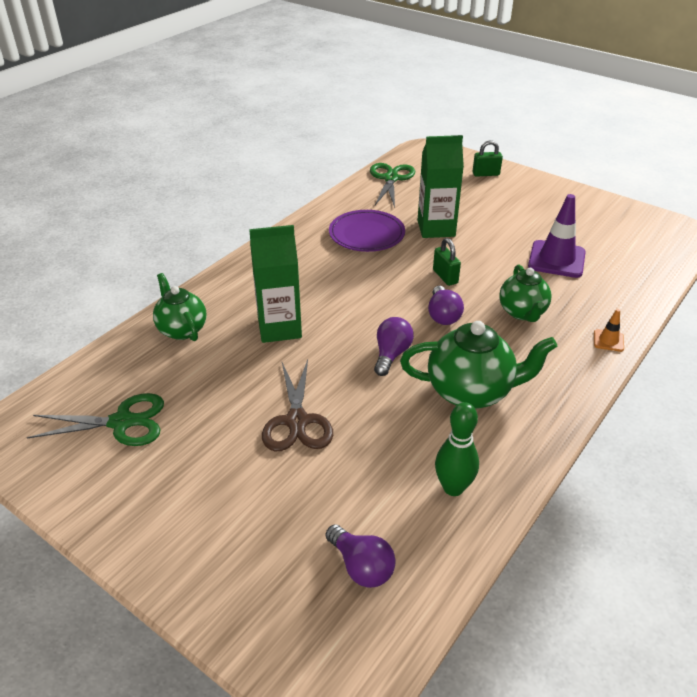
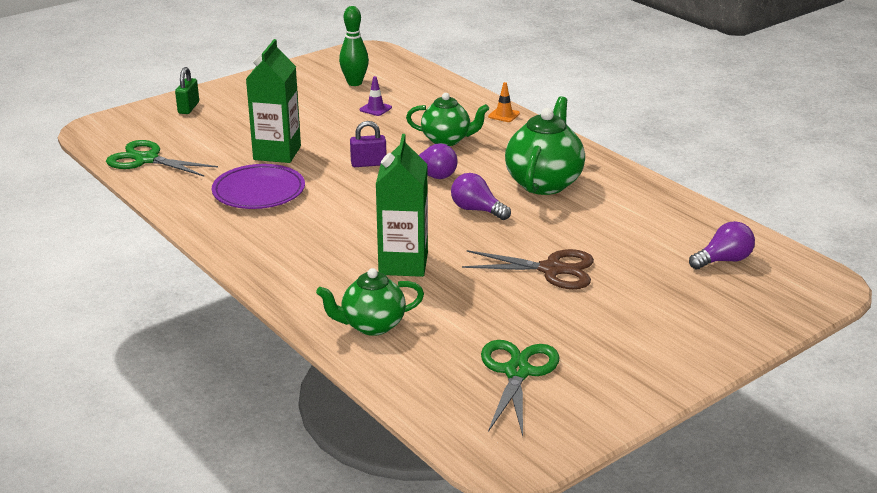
camera: 75 degrees left, 10 degrees down
green padlock [433,238,461,286] -> purple padlock [350,121,386,167]
green bowling pin [435,402,479,496] -> green bowling pin moved to [339,6,369,86]
purple traffic cone [528,194,586,278] -> purple traffic cone [360,76,392,116], size x0.48

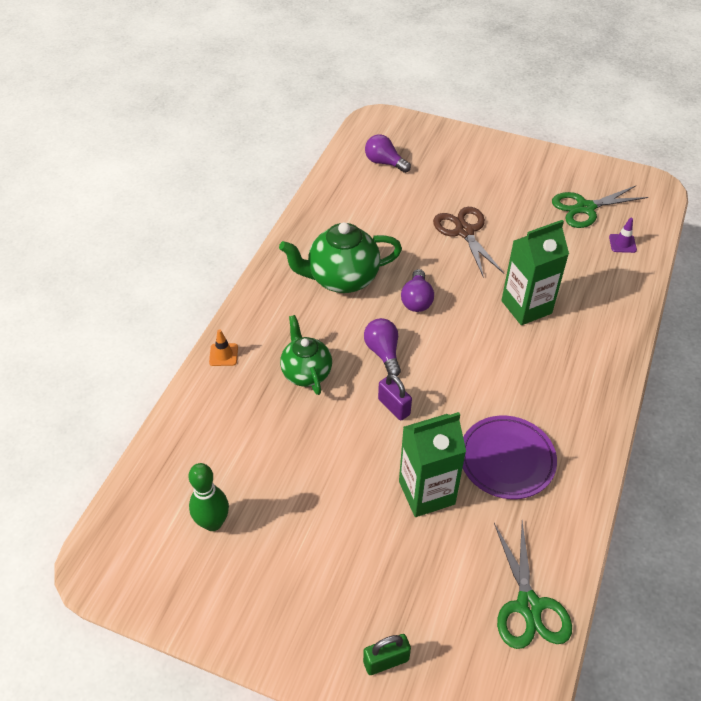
camera: 120 degrees left, 20 degrees up
green teapot [316,268,424,336] -> none
purple traffic cone [360,76,392,116] -> purple traffic cone moved to [609,218,637,253]

